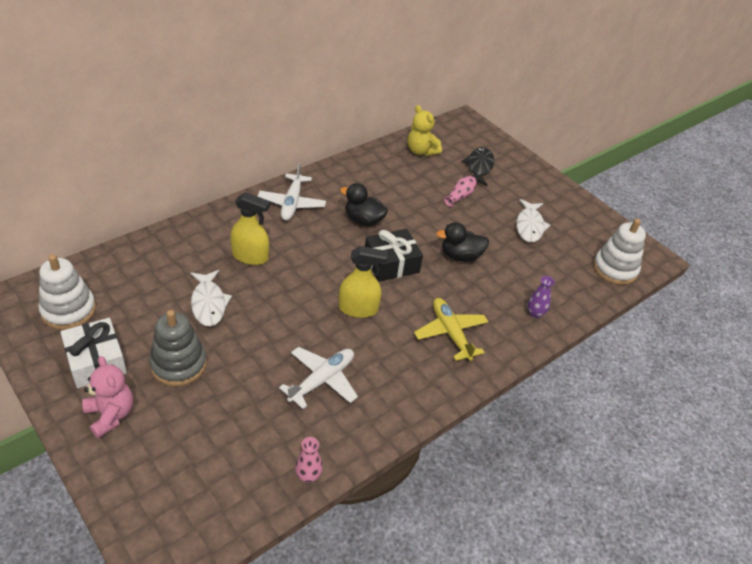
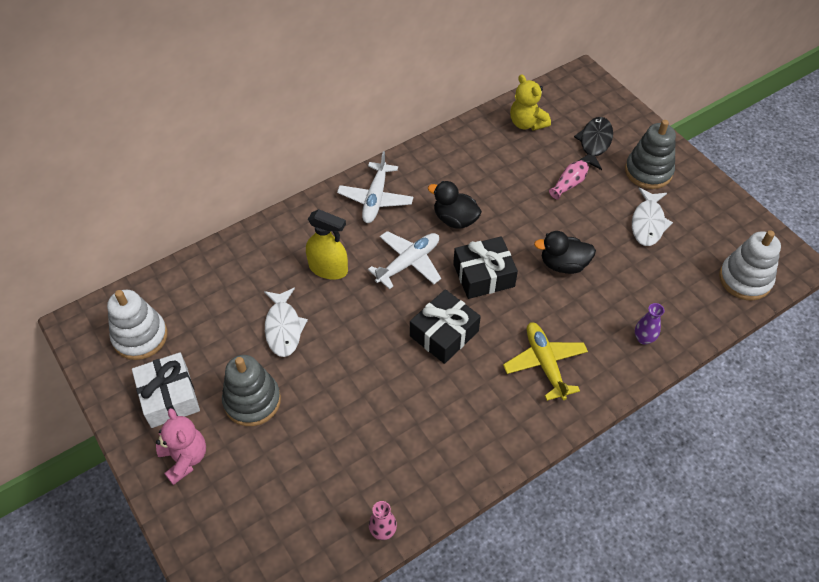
camera: 10 degrees right, 10 degrees up
white plane [279,347,358,409] -> white plane moved to [368,231,441,290]
yellow spray bottle [339,246,388,318] -> black gift [410,289,481,364]
none -> grey stacking toy [625,120,676,189]

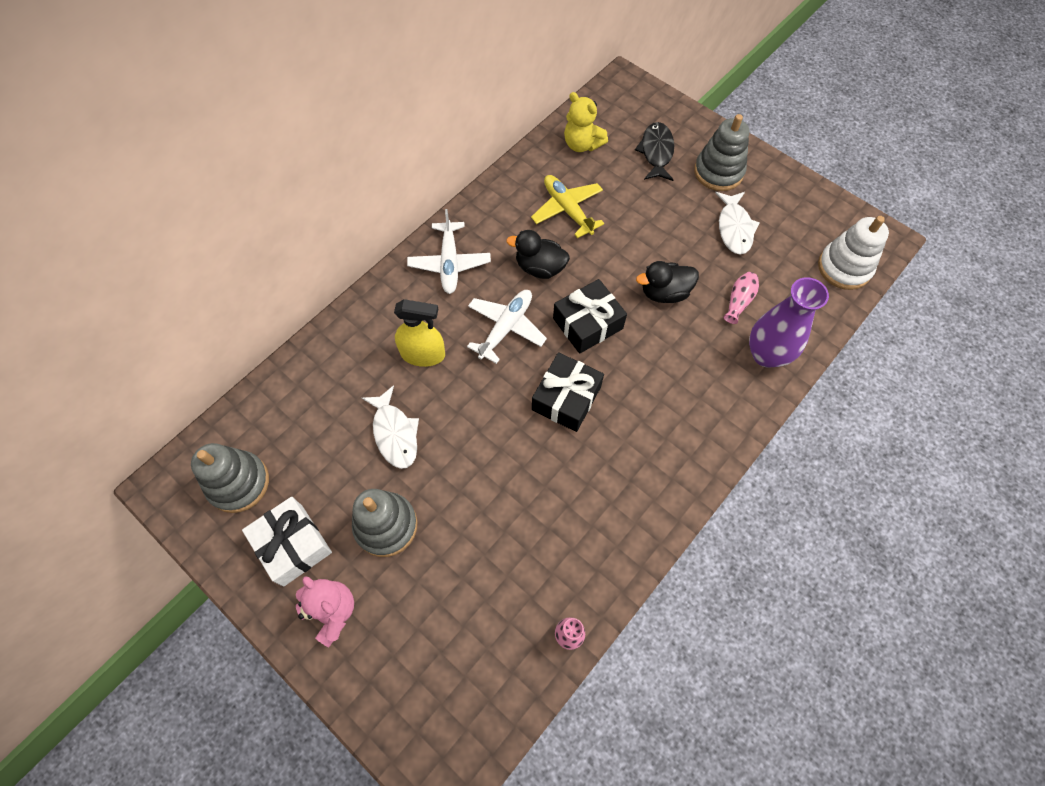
camera: 15 degrees left, 10 degrees up
white stacking toy [107,290,167,360] -> grey stacking toy [191,443,269,513]
yellow plane [503,322,588,401] -> yellow plane moved to [531,175,604,238]
pink vase [549,160,589,199] -> pink vase moved to [723,272,759,324]
purple vase [635,303,664,345] -> purple vase [749,277,829,368], size x2.05

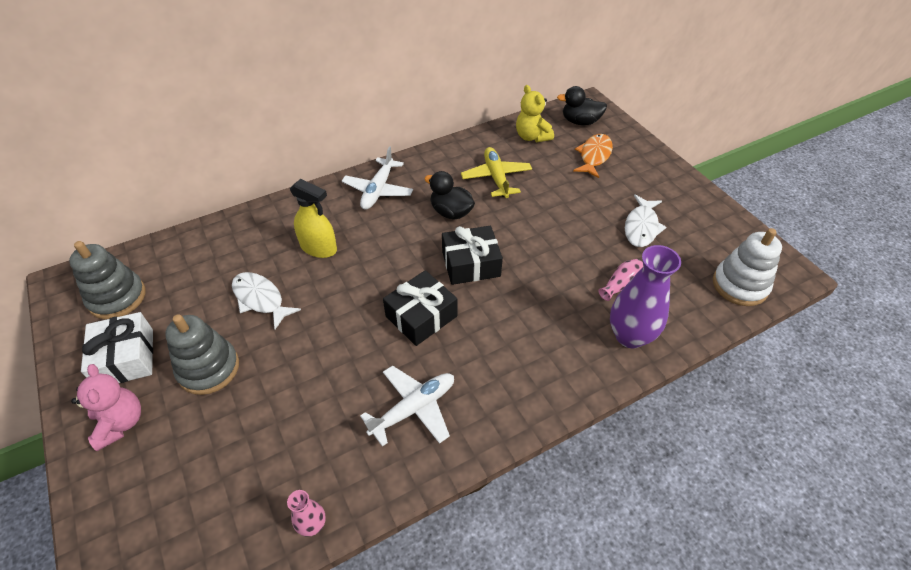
camera: 20 degrees right, 15 degrees down
white fish [362,385,419,469] -> white fish turned 135 degrees clockwise [232,272,301,329]
white plane [467,290,547,364] -> white plane moved to [360,365,454,447]
black fish [635,122,674,181] -> orange fish [573,134,613,178]
black duck [636,261,699,303] -> black duck moved to [557,86,607,125]
grey stacking toy [694,114,749,191] -> none

